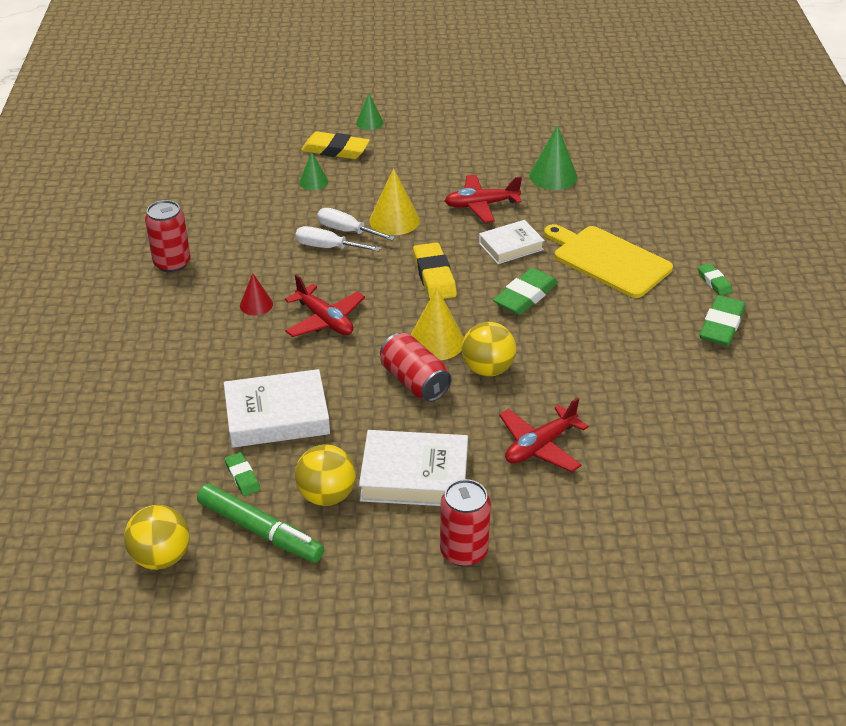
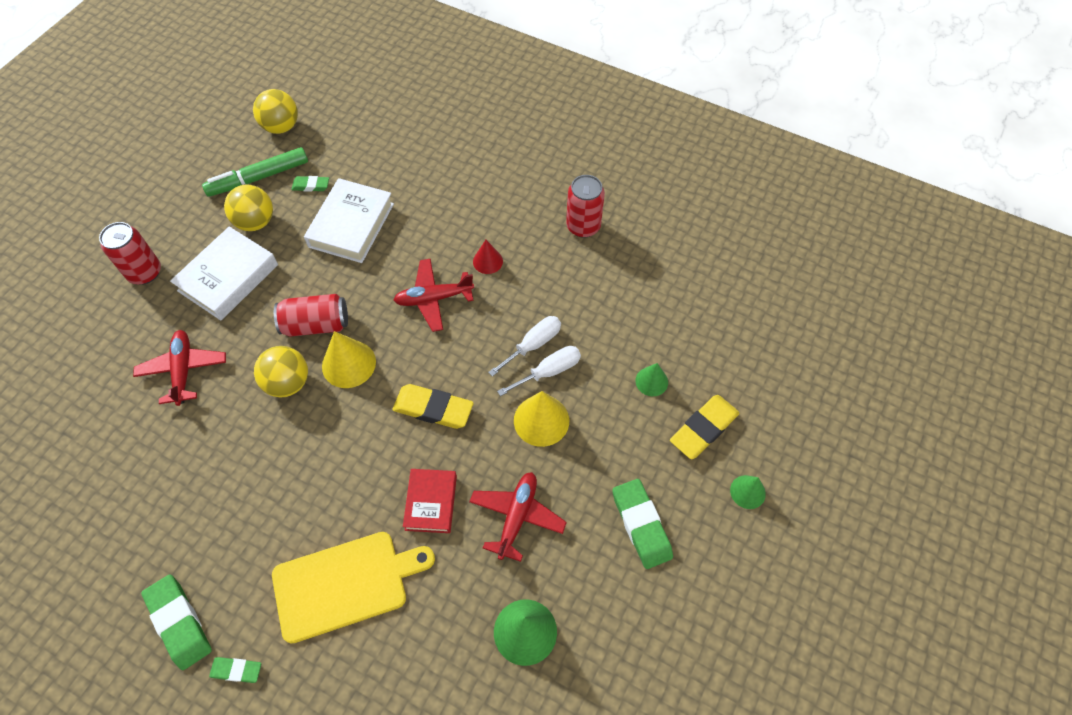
camera: 120 degrees right, 20 degrees up
white book [479,220,545,264] -> red book [403,469,457,533]
green eraser [493,268,558,315] -> green eraser moved to [612,479,673,569]

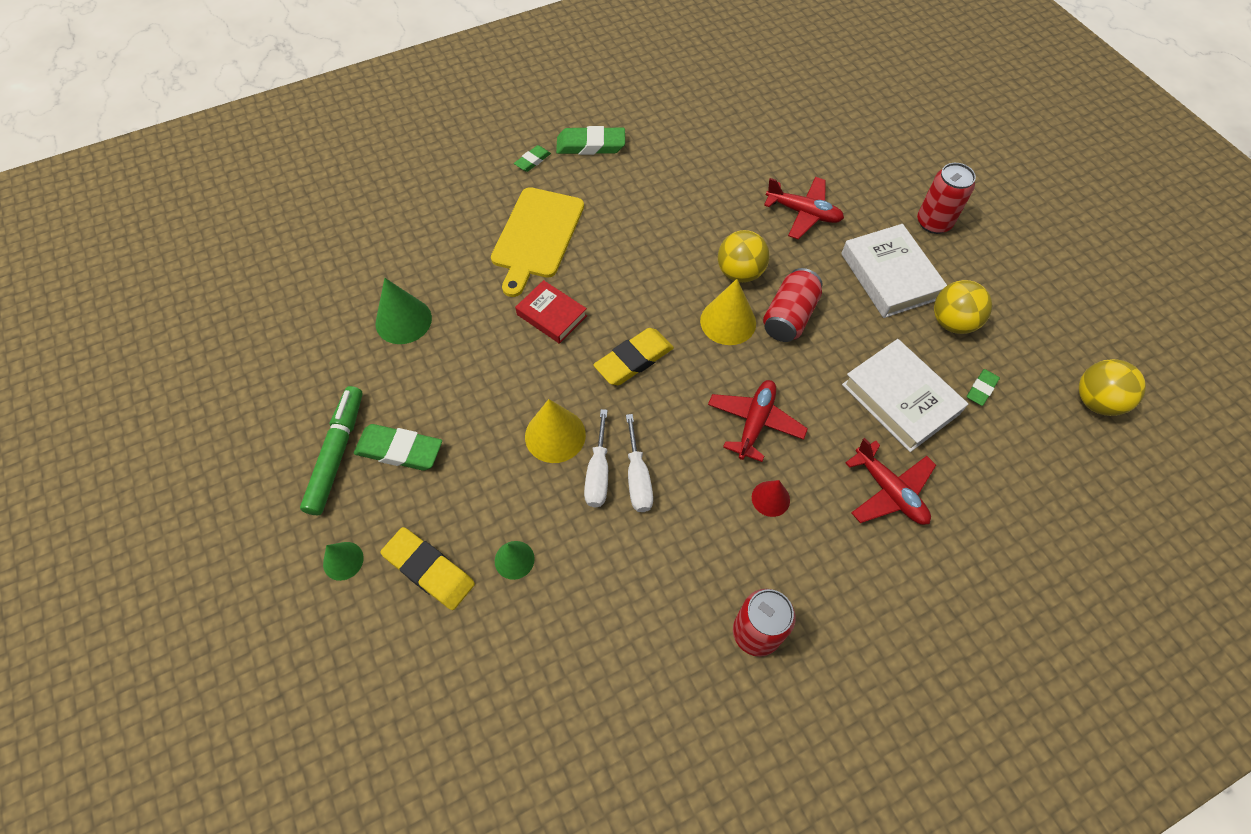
camera: 125 degrees right, 0 degrees up
green marker [202,147,308,197] -> green marker moved to [300,386,363,515]
red plane [469,472,567,562] -> red plane moved to [845,438,936,525]
yellow eraser [670,395,739,459] -> yellow eraser turned 45 degrees counterclockwise [380,527,475,610]

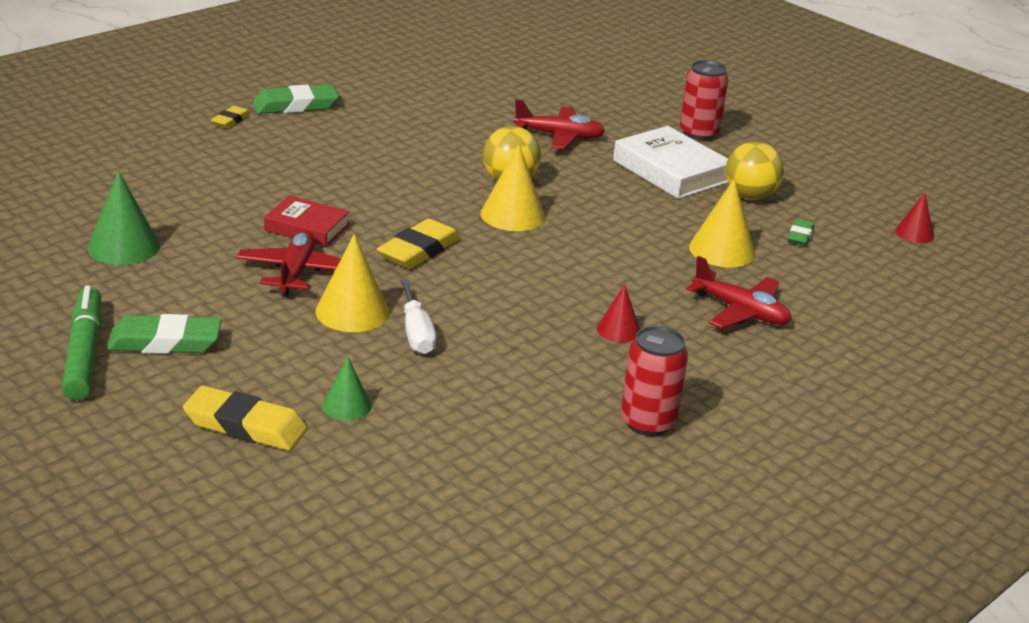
camera: 20 degrees left, 30 degrees down
green cone [323,542,364,581] -> none
yellow cutting board [491,187,584,297] -> none
green eraser [514,145,551,172] -> yellow eraser [211,106,250,128]
white screwdriver [626,414,653,512] -> none
red plane [708,380,808,462] -> red plane moved to [236,231,341,297]
red can [763,268,823,342] -> none
white book [842,339,968,452] -> yellow cone [689,178,755,267]
yellow ball [1079,359,1146,416] -> red cone [895,192,934,243]

